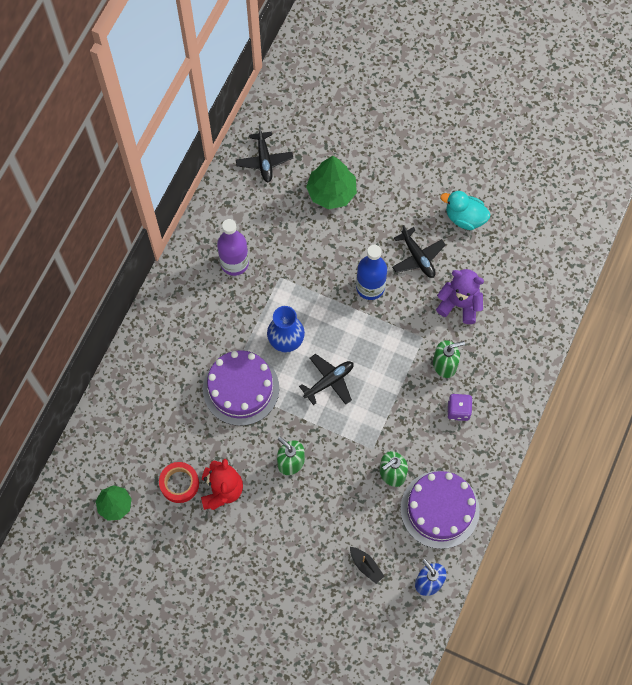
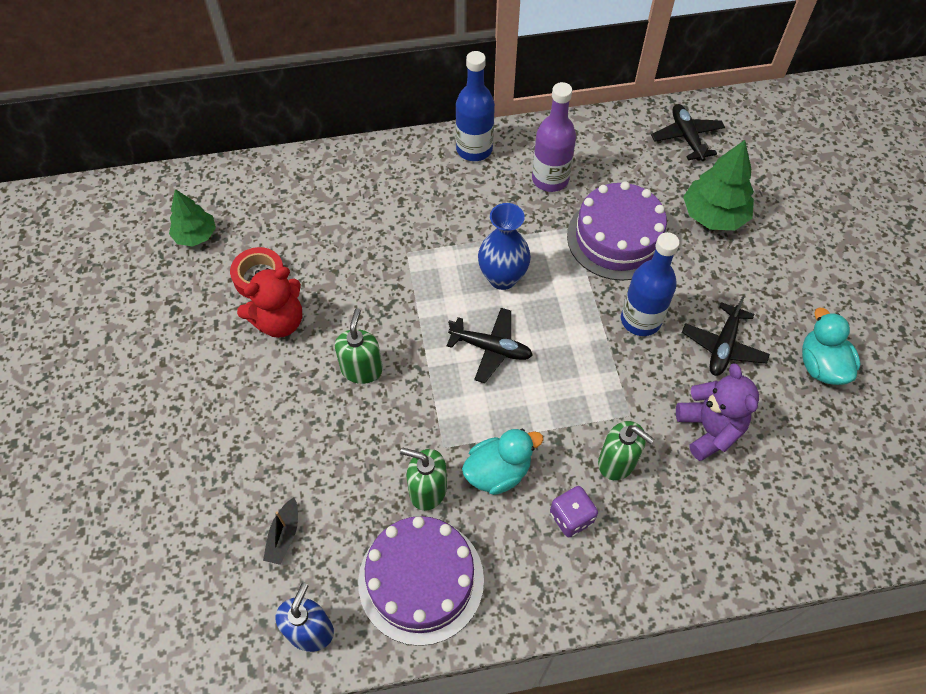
camera: 55 degrees right, 10 degrees down
purple cake [203,350,279,426] -> purple cake moved to [567,181,667,281]
black plane [236,125,293,183] -> black plane turned 120 degrees clockwise [651,104,725,161]
none -> blue bottle [456,51,495,161]
none -> turquoise duck [462,429,544,495]

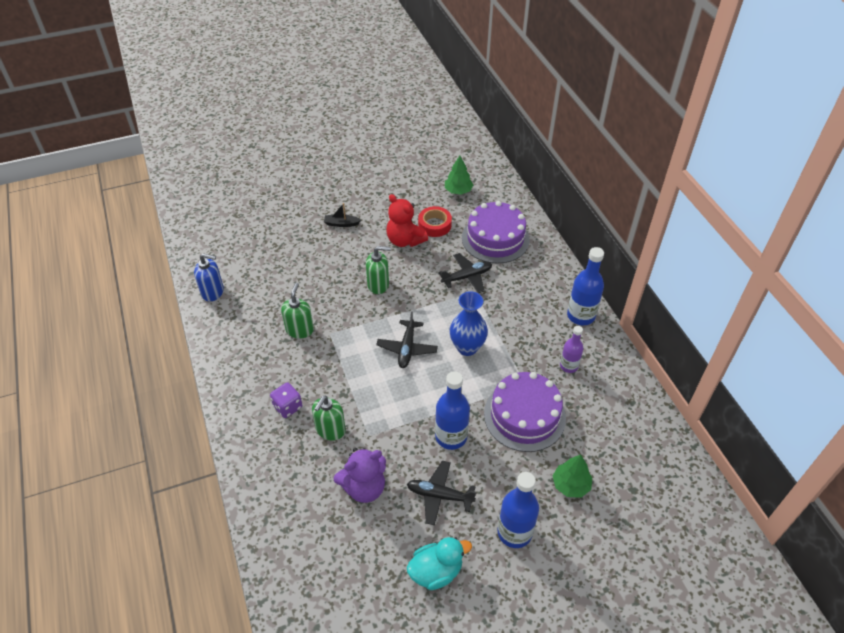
camera: 80 degrees right, 10 degrees down
black boat [263,498,298,565] -> black boat moved to [324,203,361,227]
purple cake [358,516,484,646] -> purple cake moved to [462,201,530,264]
turquoise duck [462,429,544,495] -> none
purple bottle [532,82,576,192] -> purple bottle [560,326,583,373], size x0.62
black plane [651,104,725,161] -> black plane moved to [439,253,492,293]
green tree [683,140,754,230] -> green tree [553,455,592,498], size x0.65
none -> blue bottle [497,472,539,548]

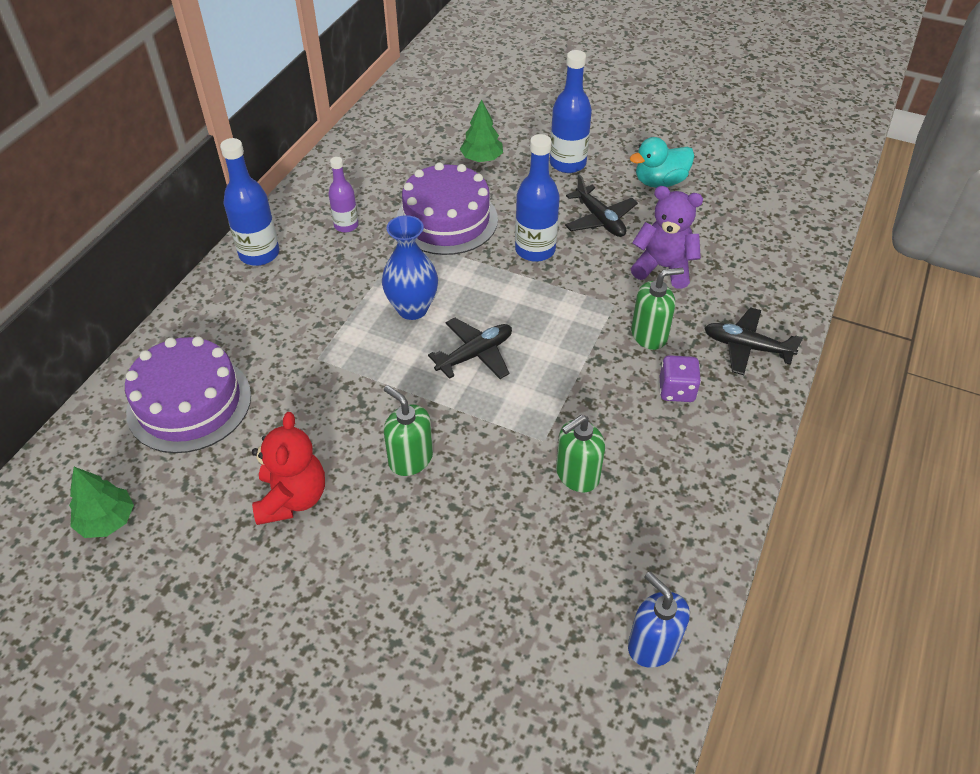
camera: 135 degrees left, 0 degrees up
black boat [324,203,361,227] -> none
turquoise duck [407,537,472,590] -> turquoise duck turned 45 degrees counterclockwise [630,137,694,188]
red tape [418,206,452,237] -> none
black plane [439,253,492,293] -> black plane moved to [705,307,803,375]

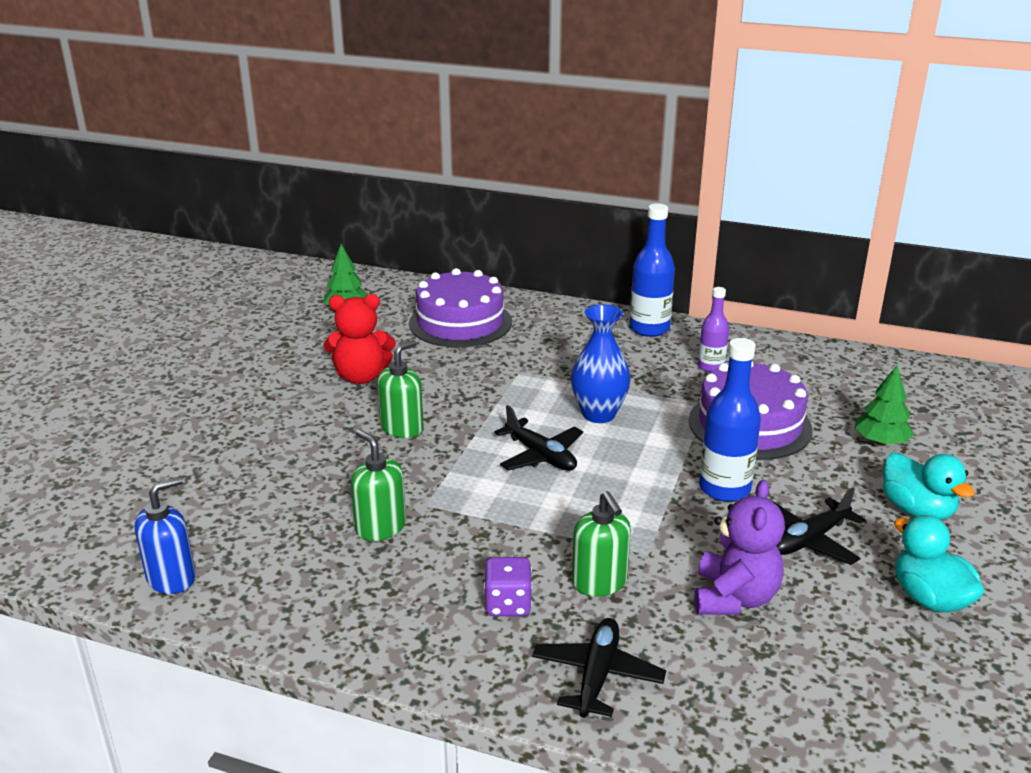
camera: 85 degrees right, 20 degrees down
blue bottle [550,50,592,173] -> turquoise duck [883,452,975,520]

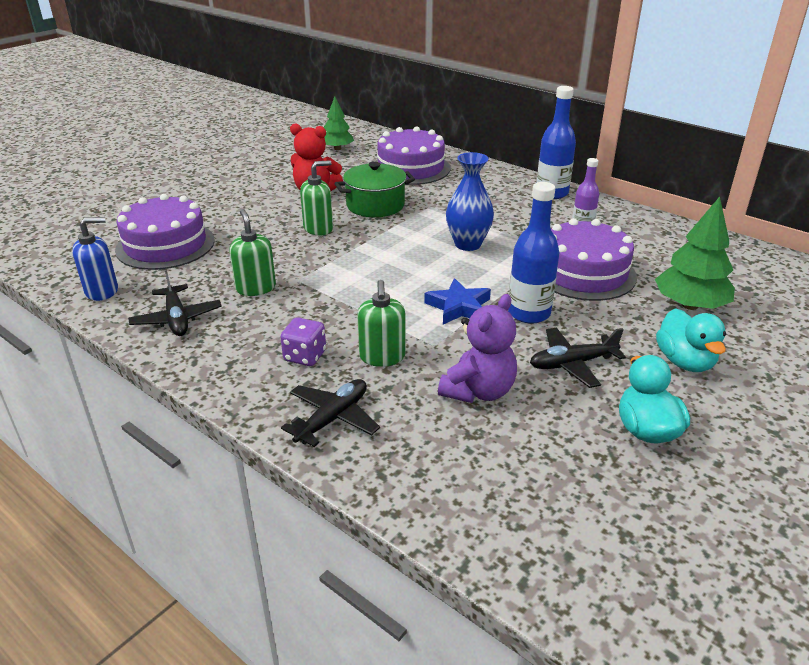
camera: 20 degrees right, 5 degrees up
black plane [494,405,583,471] -> black plane moved to [128,270,222,336]
green tree [855,366,914,445] -> green tree [655,197,735,310], size x1.53
none -> purple cake [115,194,215,270]
none -> green pot [334,162,415,217]
none -> blue star [424,278,491,324]

